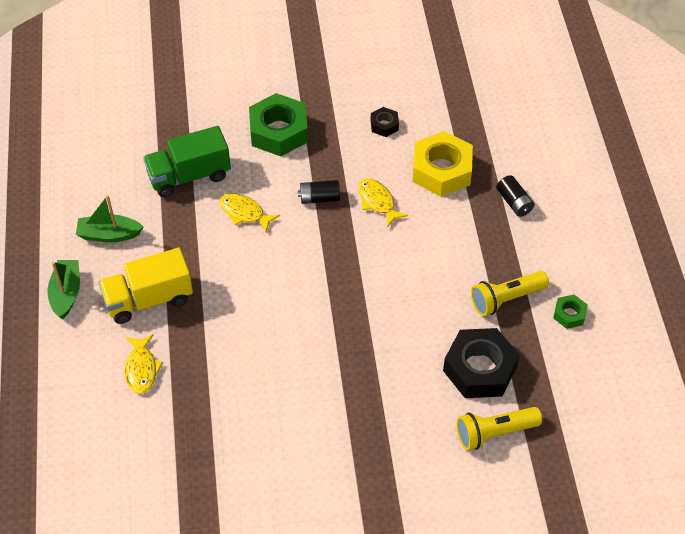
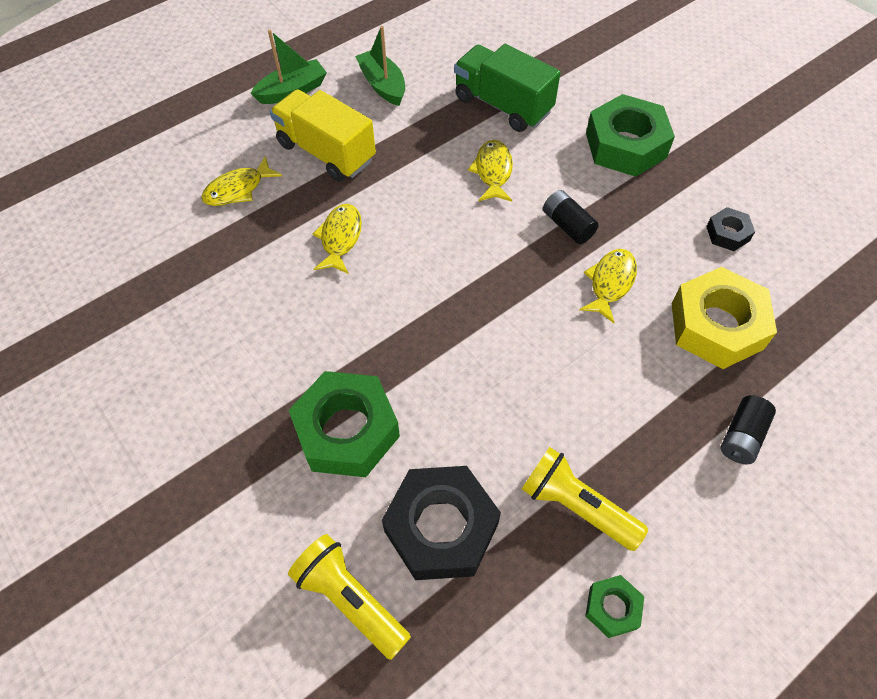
camera: 60 degrees right, 5 degrees up
none -> green nut [289,371,400,477]
none -> yellow fish [312,204,362,274]

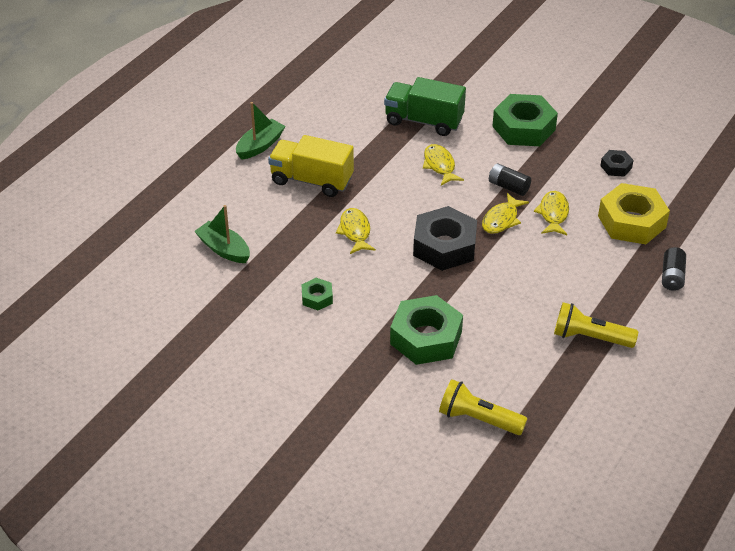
camera: 20 degrees left, 15 degrees down
yellow fish [201,156,282,206] -> yellow fish moved to [482,193,529,234]
green boat [355,26,405,106] -> green boat moved to [194,205,250,263]
black nut [382,466,501,580] -> black nut moved to [413,206,477,271]
green nut [585,575,644,638] -> green nut moved to [301,278,333,311]

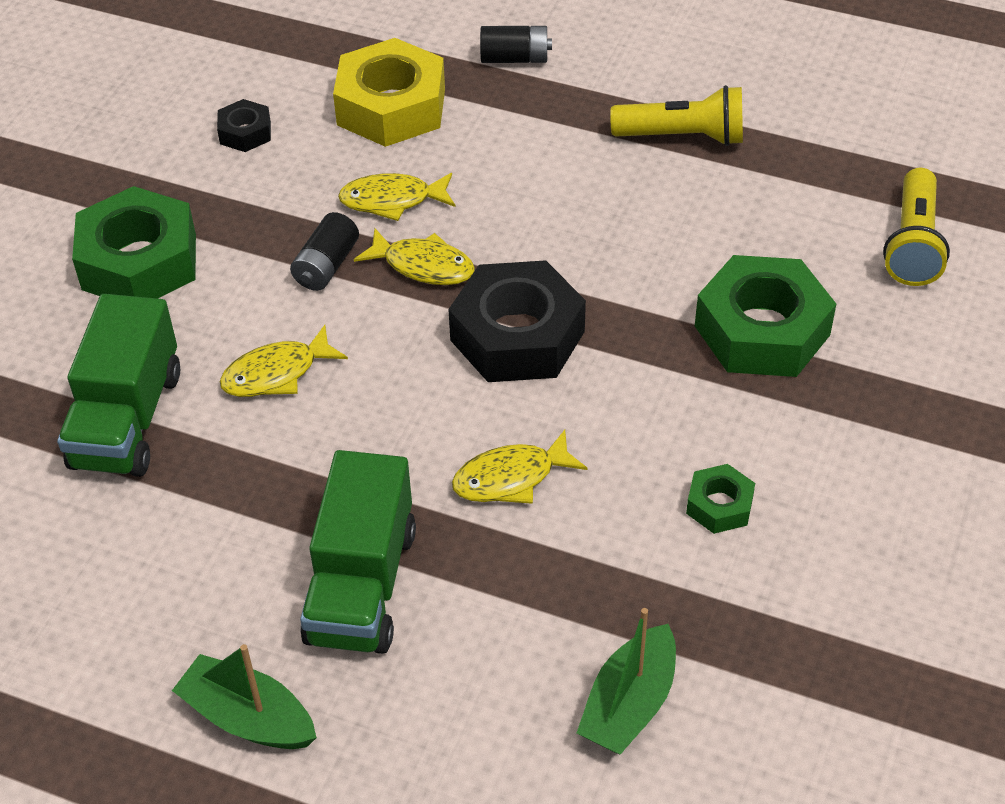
camera: 100 degrees left, 5 degrees up
yellow truck [268,135,354,197] -> green truck [300,450,416,654]
yellow flashlight [554,302,638,348] -> yellow flashlight turned 90 degrees counterclockwise [610,85,743,146]

